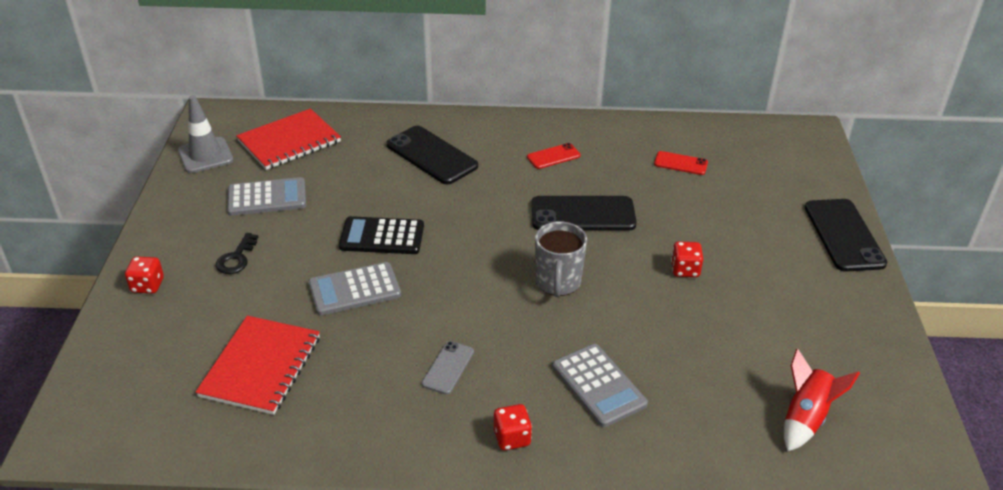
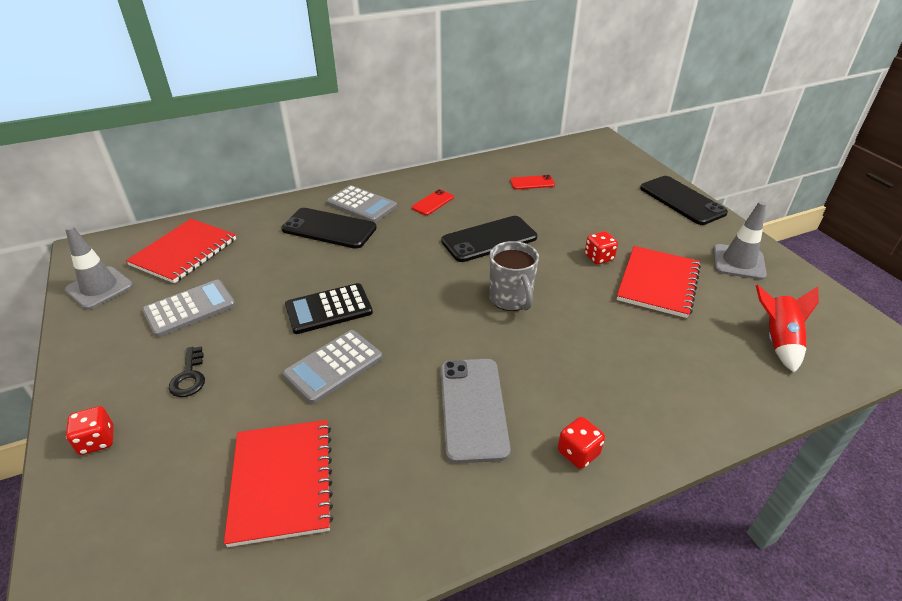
camera: 25 degrees left, 0 degrees up
grey phone [422,341,474,395] -> grey phone [440,359,511,463], size x1.87
grey calculator [552,344,648,427] -> grey calculator moved to [327,185,397,223]
none -> red notebook [617,246,701,318]
none -> grey traffic cone [713,201,767,280]

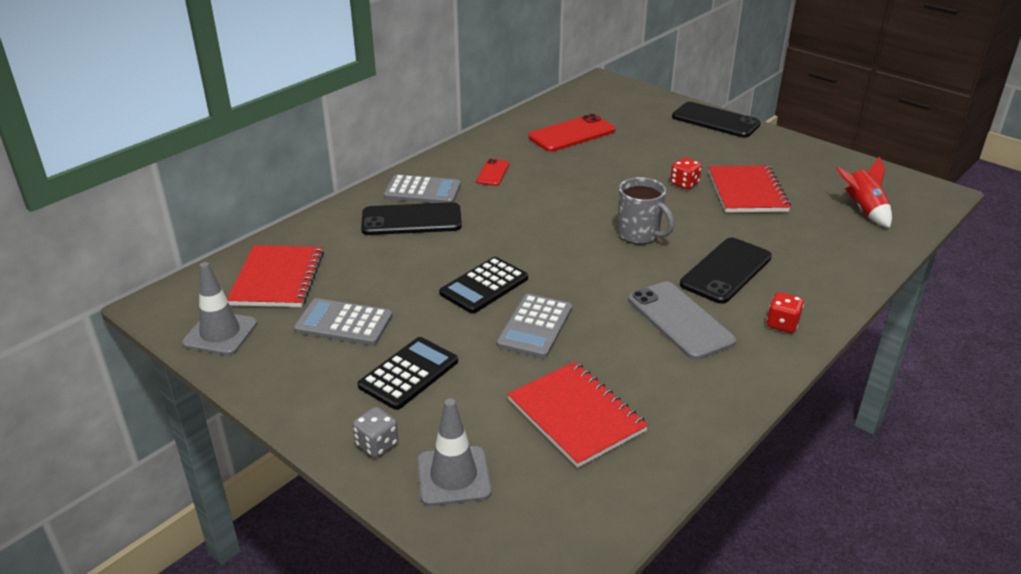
camera: 25 degrees left, 5 degrees down
red dice [66,406,114,455] -> grey dice [353,407,398,458]
grey calculator [142,279,236,337] -> grey calculator turned 105 degrees counterclockwise [294,298,392,345]
black key [169,346,205,397] -> black calculator [358,337,458,410]
black phone [441,216,537,262] -> black phone moved to [680,238,772,304]
red phone [510,175,555,190] -> red phone [528,114,615,152], size x1.87
grey traffic cone [713,201,767,280] -> grey traffic cone moved to [417,399,492,506]

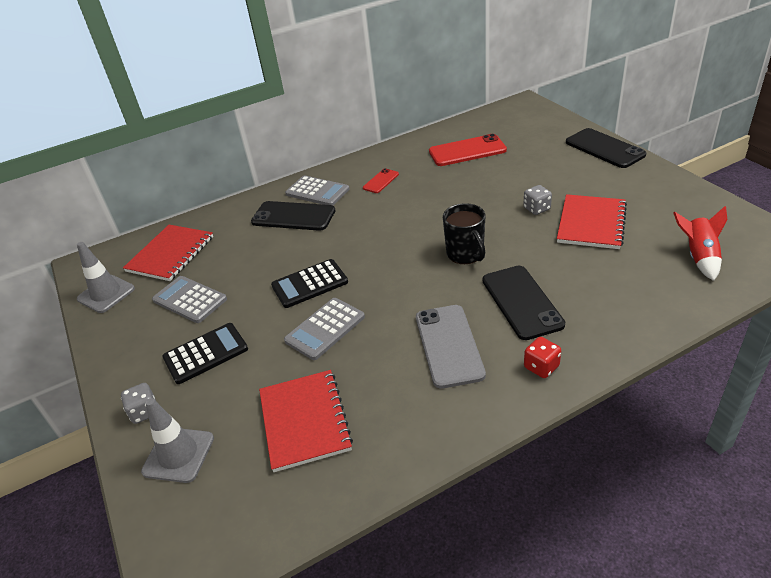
camera: 25 degrees right, 5 degrees up
grey mug [618,177,674,245] -> black mug [443,203,485,264]
red dice [670,157,702,189] -> grey dice [523,185,552,215]
black phone [680,238,772,304] -> black phone turned 75 degrees counterclockwise [483,266,565,340]

